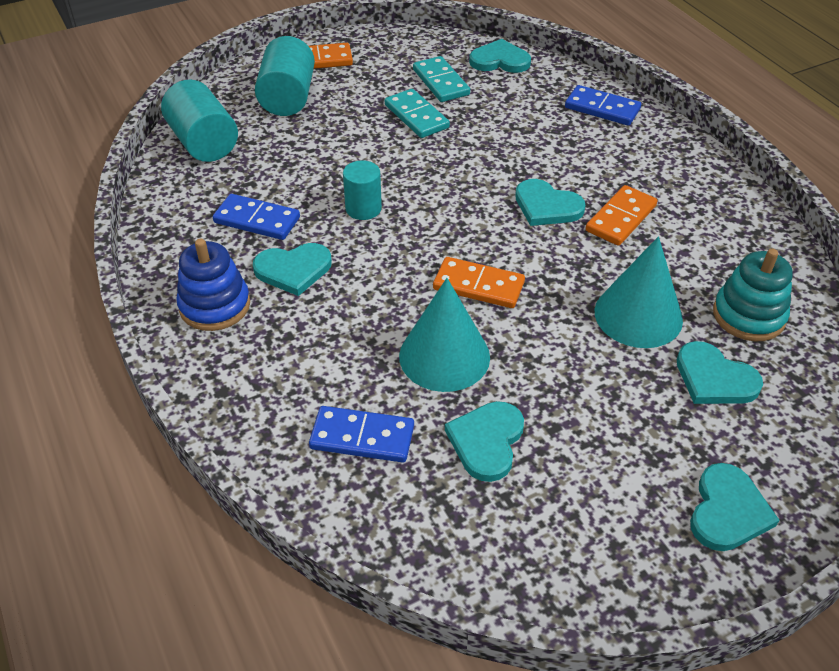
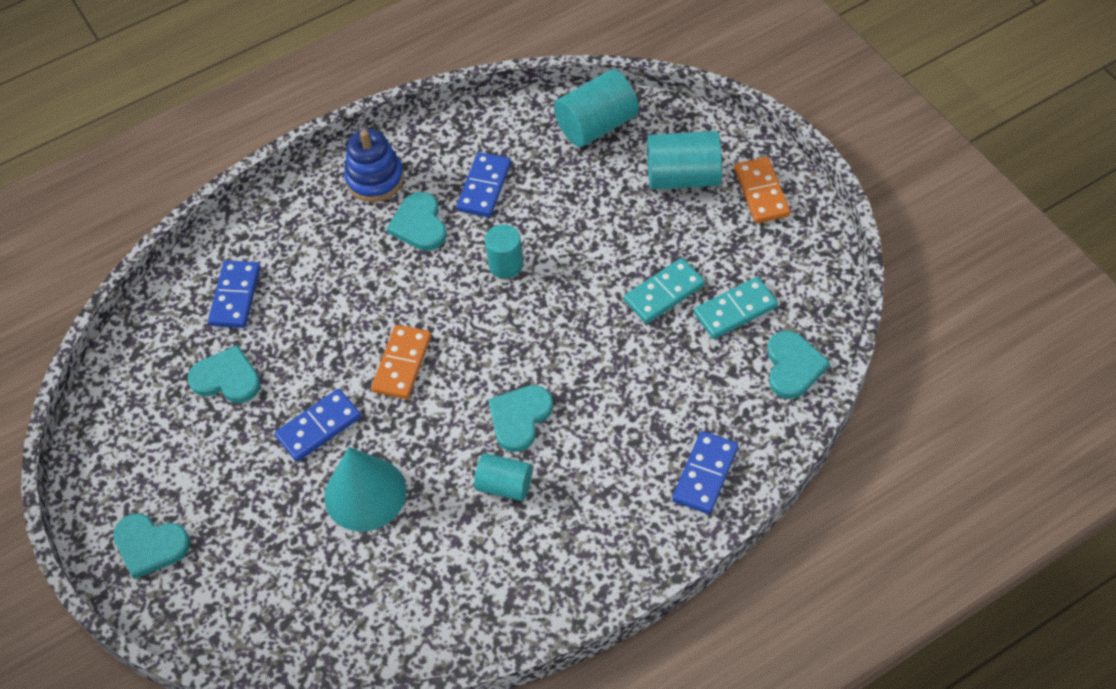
camera: 90 degrees right, 10 degrees up
turquoise cone [399,278,490,392] -> none
orange domino [585,185,657,246] -> turquoise cylinder [474,453,532,501]
turquoise heart [677,341,763,404] -> none
turquoise stacking toy [713,249,793,341] -> none
none -> blue domino [274,389,361,462]

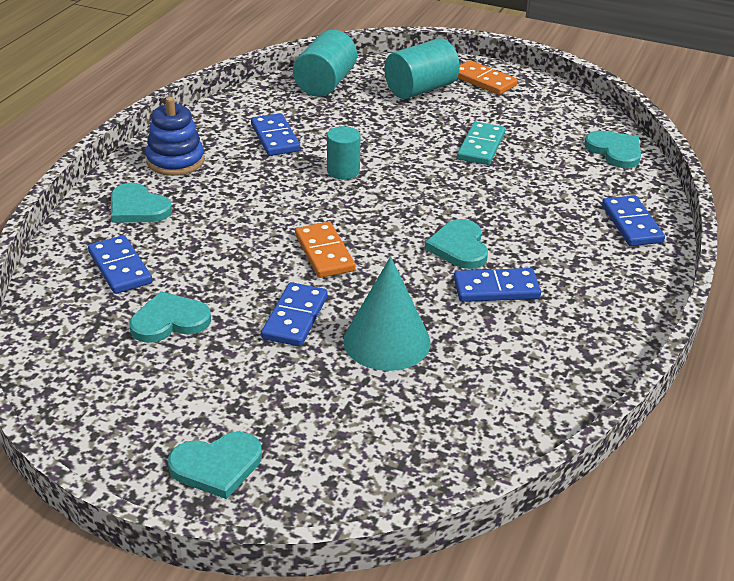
camera: 40 degrees left, 20 degrees down
turquoise heart [386,192,446,251] -> turquoise heart moved to [111,183,172,222]
turquoise cylinder [474,453,532,501] -> blue domino [454,268,541,302]
turquoise domino [694,277,778,339] -> none

